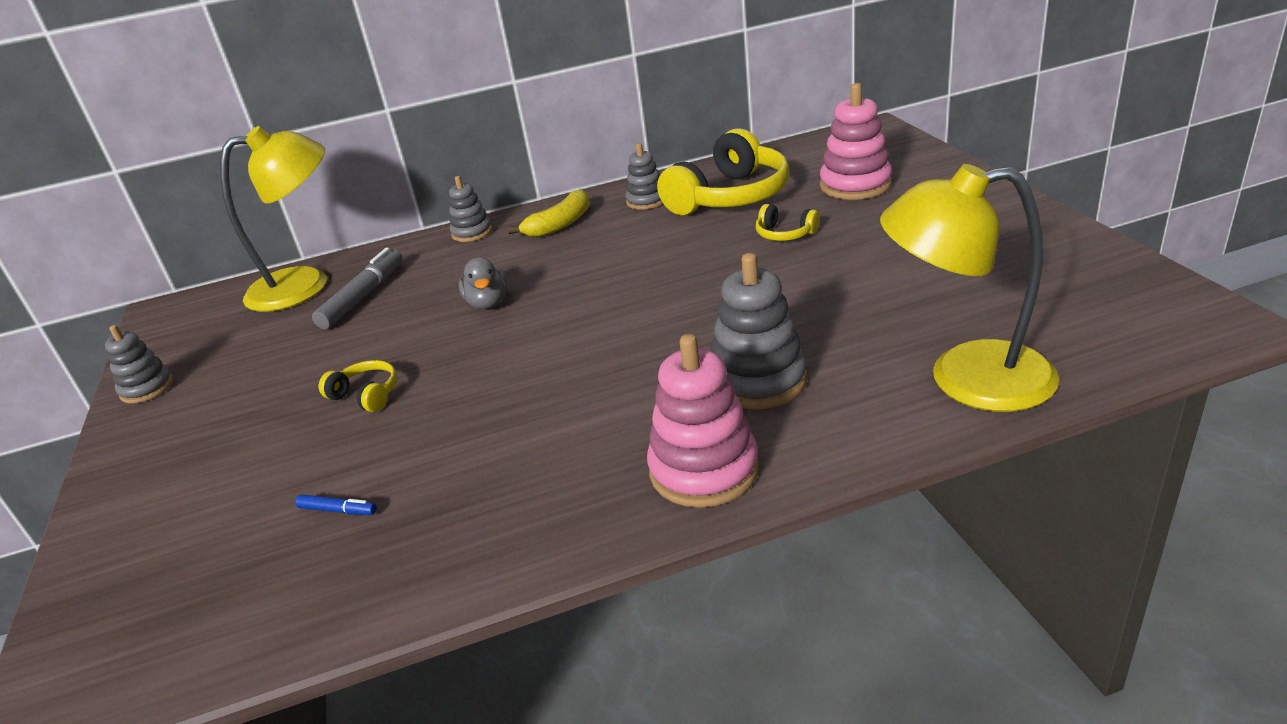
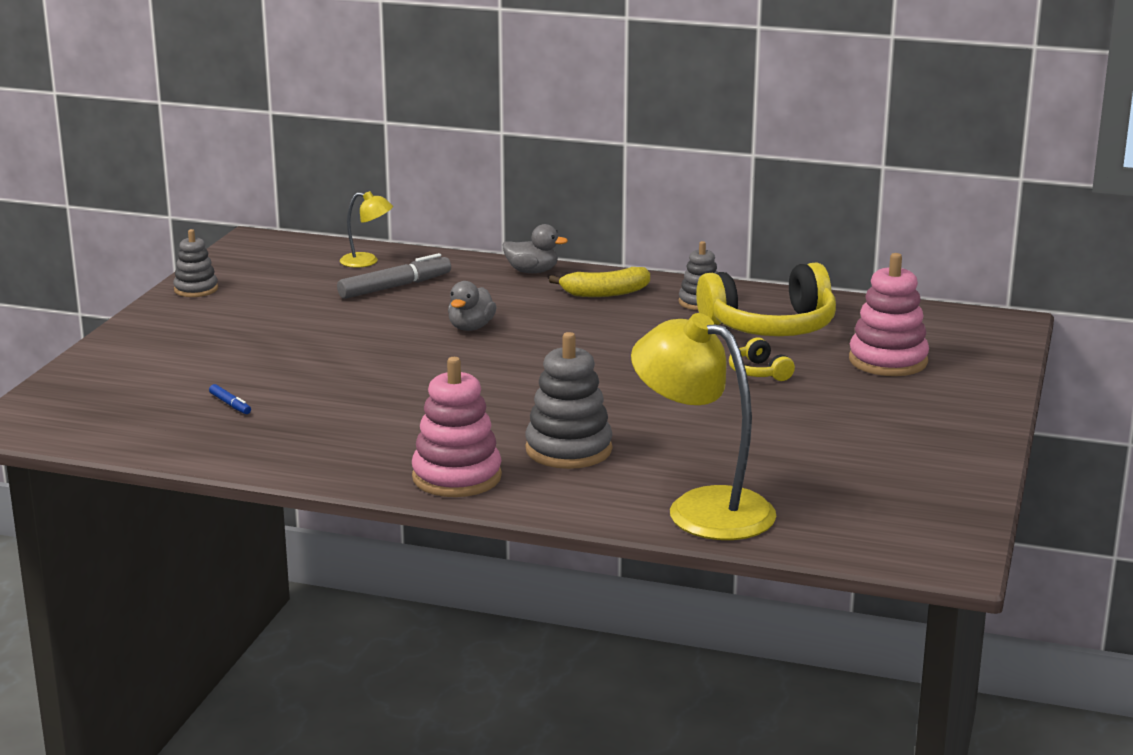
camera: 30 degrees right, 10 degrees down
yellow lamp [220,126,327,312] -> yellow lamp [340,191,393,268], size x0.48
yellow headphones [319,360,398,412] -> none
grey stacking toy [449,176,492,242] -> grey duck [502,224,568,273]

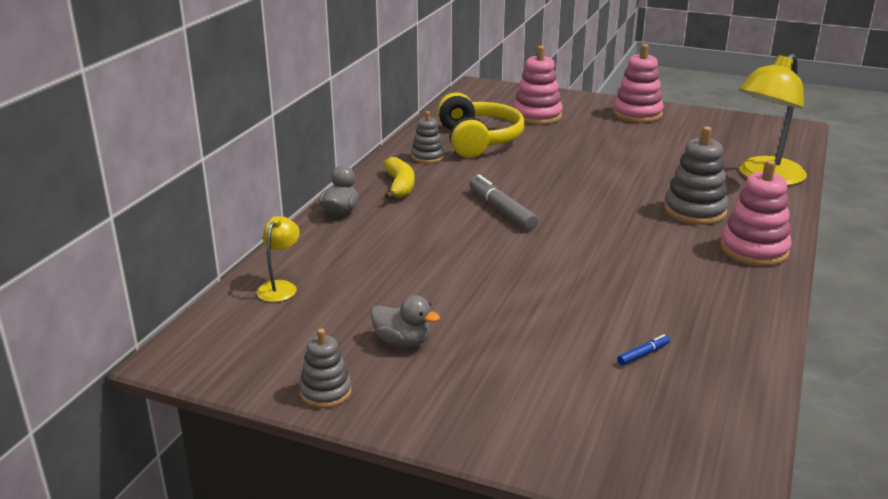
camera: 85 degrees left, 5 degrees up
grey marker [337,253,451,299] -> grey marker moved to [469,175,538,230]
grey duck [448,281,496,331] -> grey duck moved to [371,295,440,347]
yellow headphones [729,338,795,381] -> none
none -> pink stacking toy [613,44,664,123]

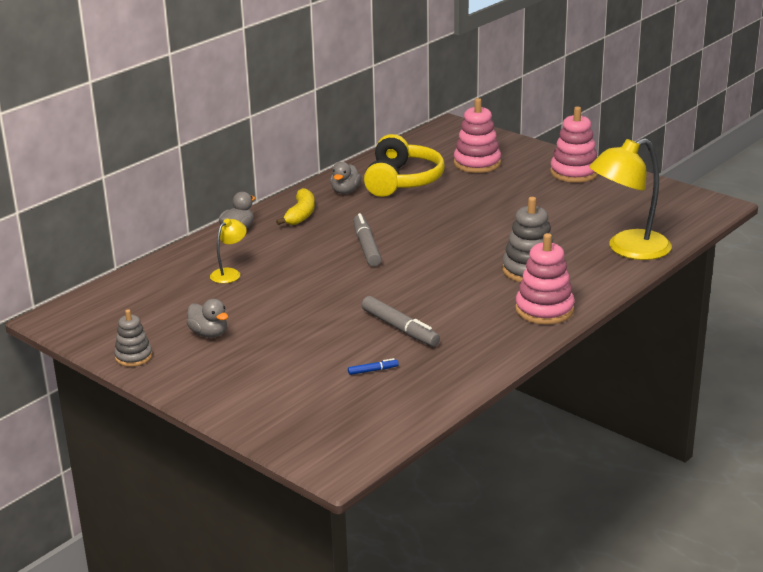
camera: 20 degrees right, 0 degrees up
yellow lamp [257,216,300,302] -> yellow lamp moved to [210,219,247,283]
grey stacking toy [411,111,444,164] -> grey duck [330,162,361,194]
none -> grey marker [362,296,440,346]

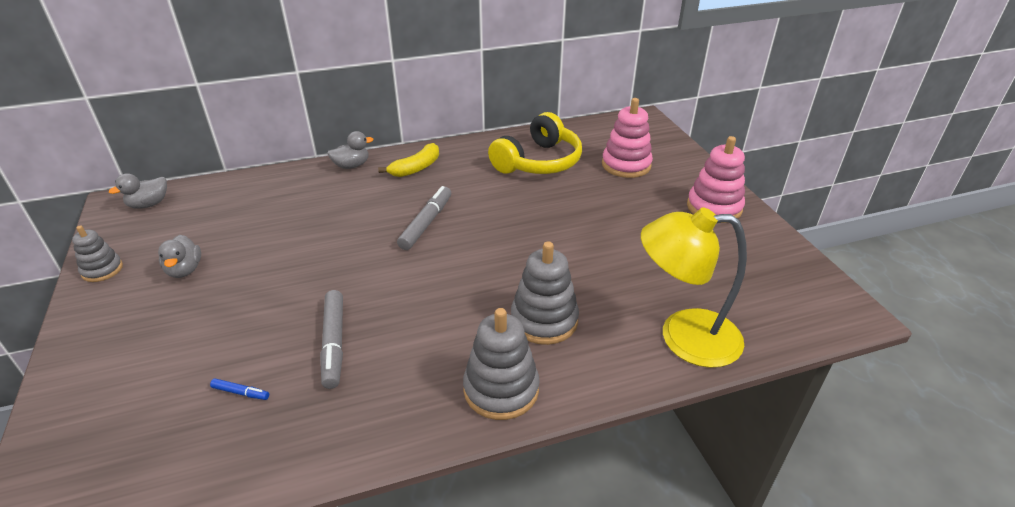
camera: 30 degrees right, 10 degrees up
yellow lamp [210,219,247,283] -> none
grey duck [330,162,361,194] -> grey duck moved to [109,173,167,209]
pink stacking toy [515,233,575,324] -> grey stacking toy [463,308,540,420]

